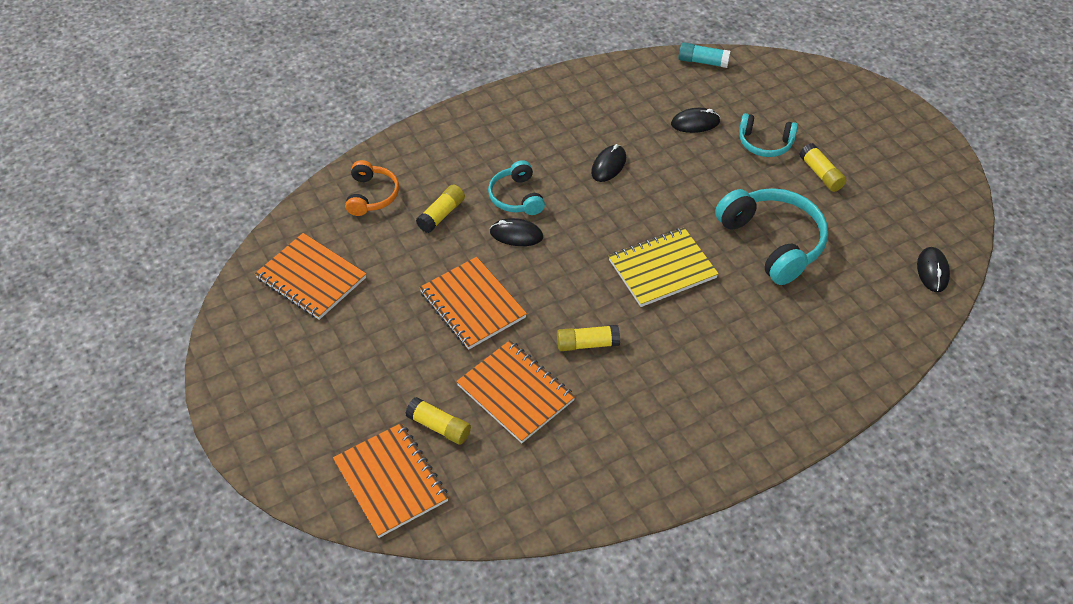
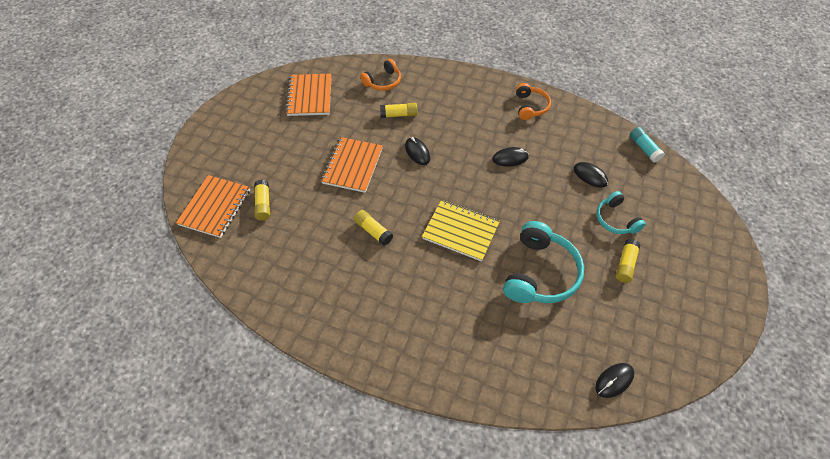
camera: 50 degrees right, 5 degrees up
orange notebook [456,340,575,443] -> none
turquoise headphones [488,160,545,215] -> none
none -> orange headphones [516,83,551,120]

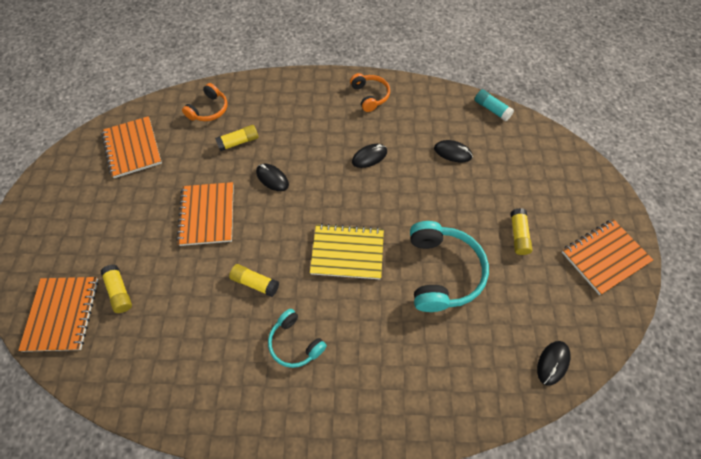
camera: 20 degrees left, 5 degrees up
turquoise headphones [596,191,646,234] -> turquoise headphones moved to [268,309,327,368]
none -> orange notebook [562,219,653,295]

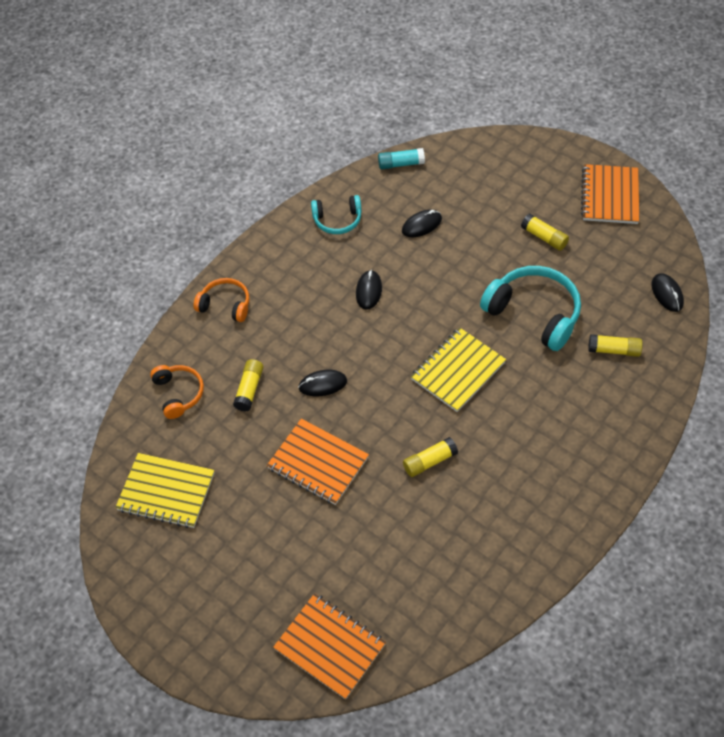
camera: 50 degrees left, 5 degrees down
yellow glue stick [100,264,132,313] -> yellow glue stick moved to [588,334,643,357]
orange notebook [101,116,162,178] -> yellow notebook [115,453,214,528]
turquoise headphones [268,309,327,368] -> turquoise headphones moved to [311,195,362,234]
orange headphones [350,73,390,112] -> orange headphones moved to [194,278,249,322]

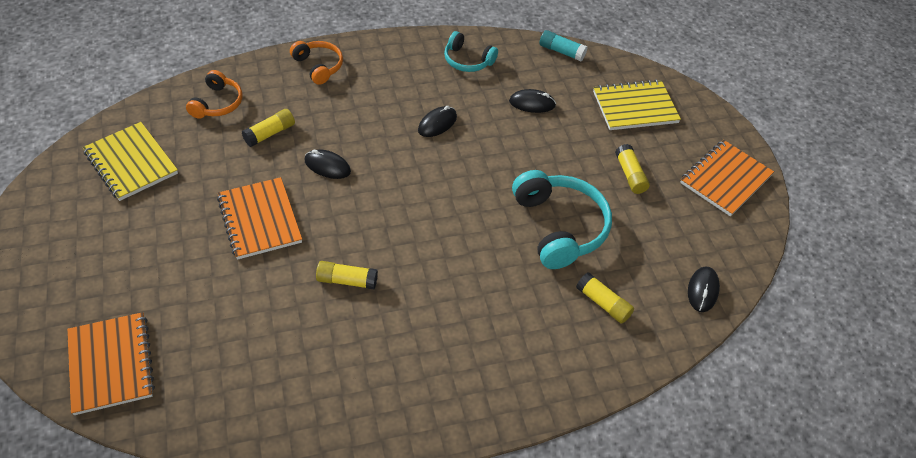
camera: 30 degrees right, 5 degrees down
yellow notebook [410,327,506,412] -> yellow notebook moved to [593,79,681,130]

